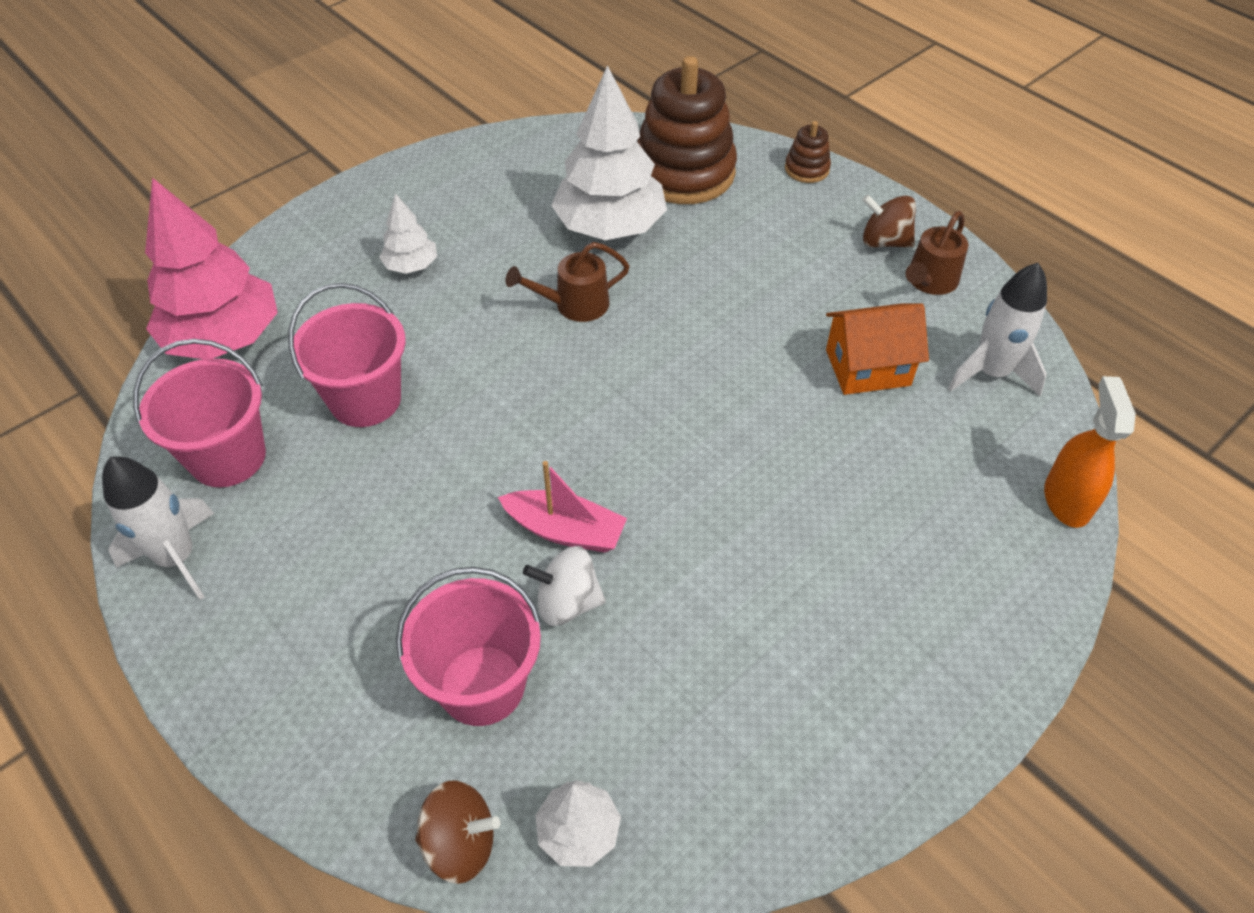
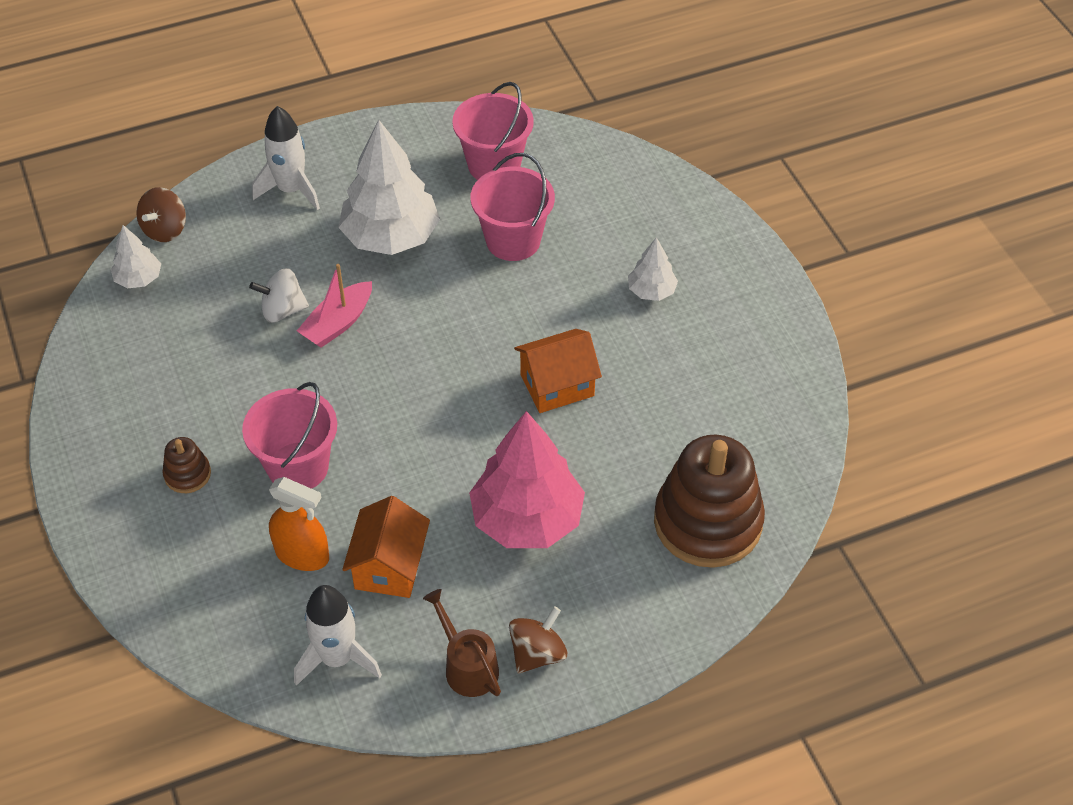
camera: 110 degrees right, 0 degrees up
white rocket [102,456,214,600] -> white rocket moved to [252,106,320,210]
pink tree [145,177,278,359] -> pink tree moved to [469,411,585,548]
pink bucket [396,567,542,726] -> pink bucket moved to [242,382,337,489]
brown watering can [505,242,630,322] -> orange house [514,329,602,413]
white spinning top [523,546,606,626] -> white spinning top turned 120 degrees counterclockwise [249,268,309,323]
white tree [551,65,667,240] -> white tree moved to [338,120,440,255]
brown stacking toy [785,121,831,183] -> brown stacking toy moved to [163,437,211,493]
orange spray bottle [1044,376,1136,528] -> orange spray bottle moved to [269,477,329,571]

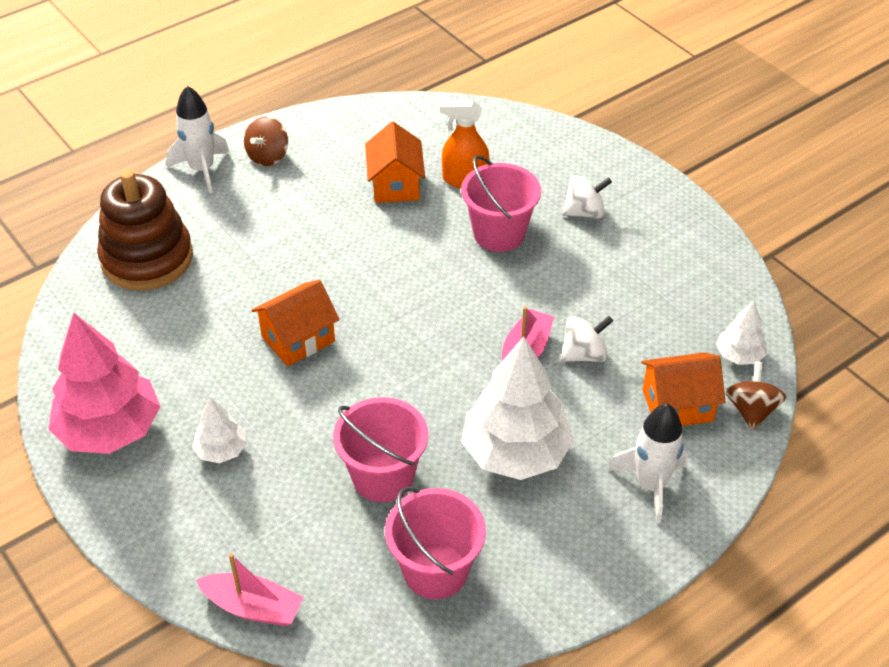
camera: 165 degrees right, 5 degrees down
brown stacking toy [163,437,211,493] -> white spinning top [562,175,612,219]
white rocket [294,585,382,686] -> white rocket moved to [166,86,229,193]
brown watering can [423,589,501,697] -> none
pink tree [469,411,585,548] -> pink tree moved to [48,313,161,454]
none -> pink boat [196,553,303,626]
none -> orange house [641,352,726,426]

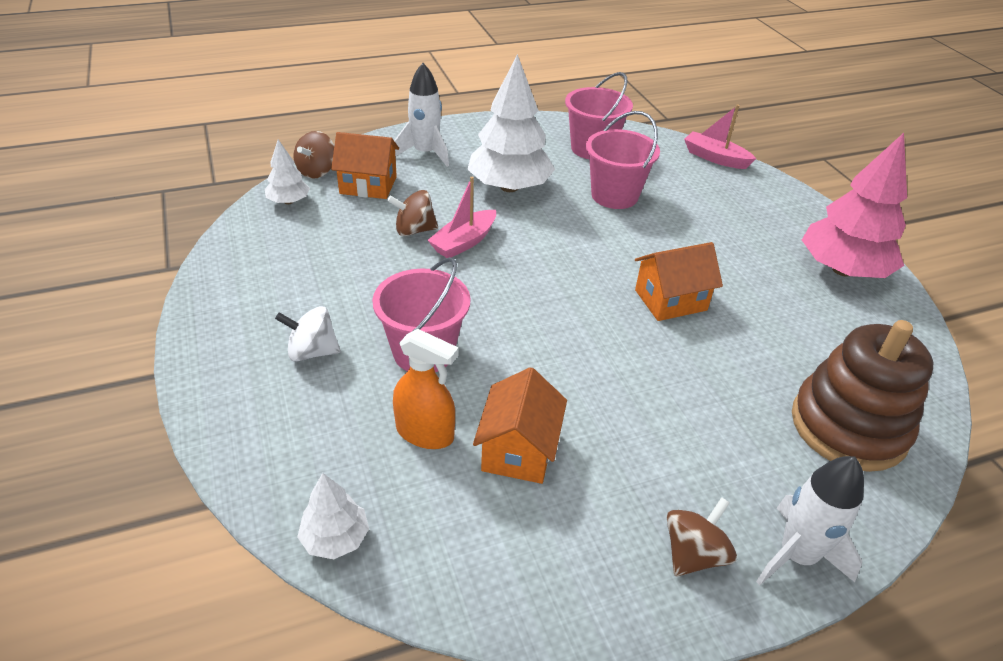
camera: 165 degrees left, 5 degrees down
white tree [192,397,247,463] -> white tree moved to [297,473,369,559]
white spinning top [561,316,613,362] -> brown spinning top [387,190,438,236]

